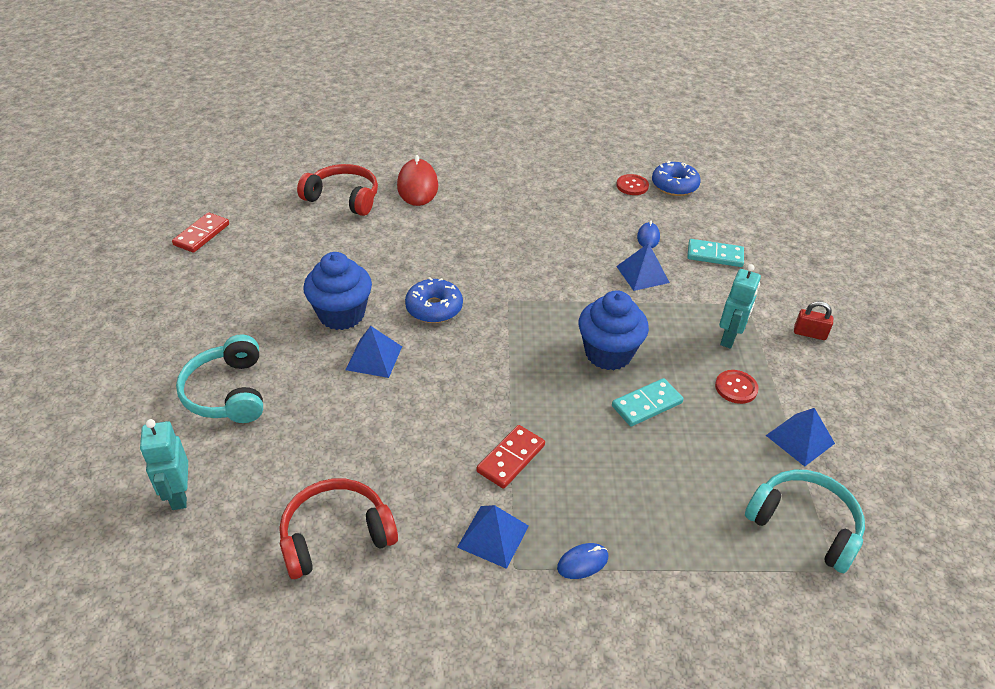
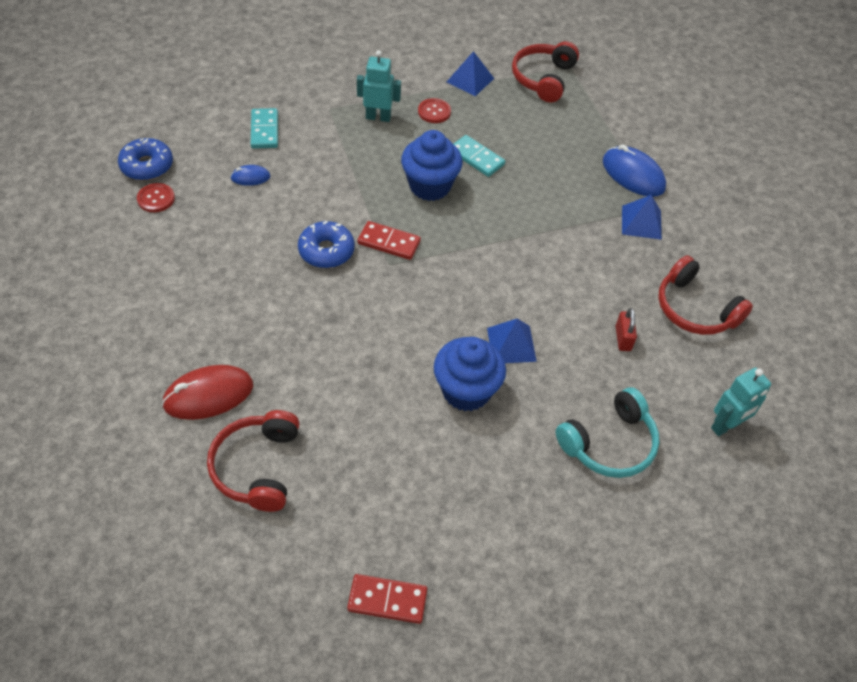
camera: 110 degrees left, 10 degrees up
blue donut [405,277,463,323] -> blue donut moved to [298,221,355,268]
red domino [476,425,545,489] -> red domino moved to [358,221,421,260]
blue mouse [557,543,608,579] -> blue mouse [603,145,666,197], size x1.93
blue pyramid [616,243,670,291] -> none
turquoise headphones [745,470,865,573] -> red headphones [512,41,579,103]
red padlock [794,301,833,340] -> red padlock moved to [615,308,637,351]

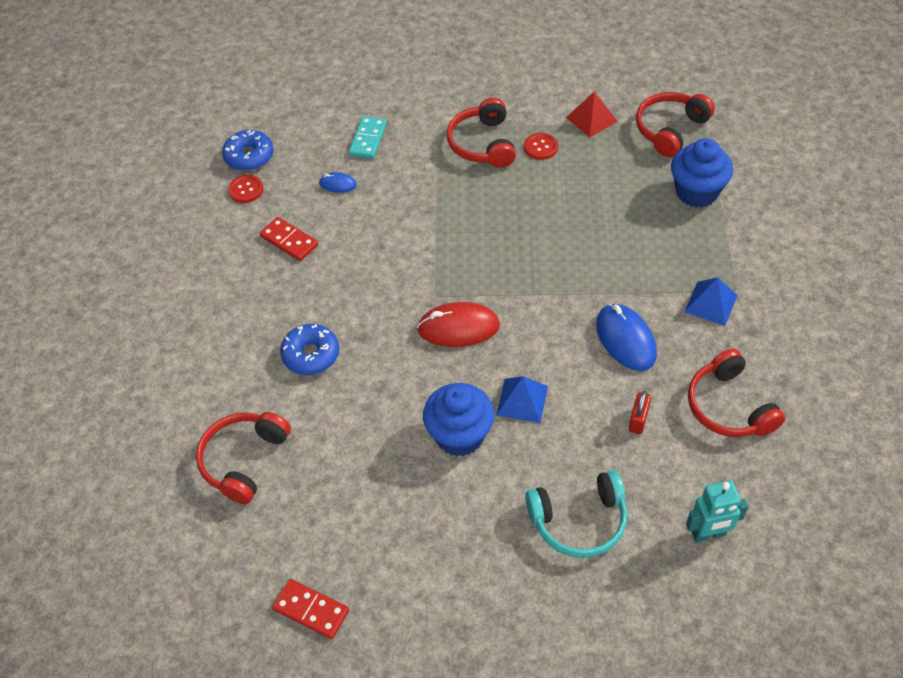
camera: 25 degrees right, 0 degrees up
red mouse [162,365,253,420] -> red mouse moved to [417,302,500,347]
blue donut [298,221,355,268] -> blue donut moved to [280,324,339,375]
turquoise robot [357,50,401,122] -> red headphones [447,98,516,168]
red domino [358,221,421,260] -> red domino moved to [259,217,318,261]
blue cupcake [401,130,462,201] -> blue cupcake moved to [671,138,733,208]
blue pyramid [447,51,494,96] -> red pyramid [566,92,618,137]
turquoise domino [454,135,505,177] -> none
blue mouse [603,145,666,197] -> blue mouse moved to [596,304,657,371]

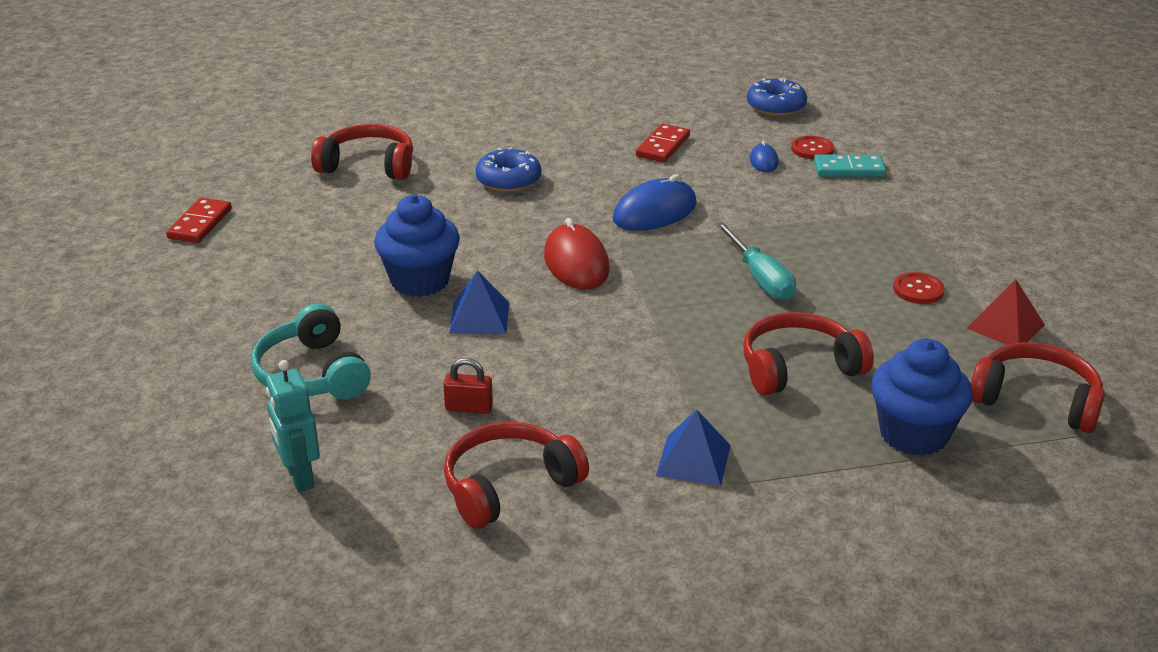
camera: 75 degrees right, 20 degrees down
red button [228,175,263,203] -> red button moved to [791,136,834,159]
red headphones [447,98,516,168] -> red headphones moved to [743,312,874,395]
blue mouse [596,304,657,371] -> blue mouse moved to [613,174,697,231]
none -> turquoise screwdriver [716,222,796,300]

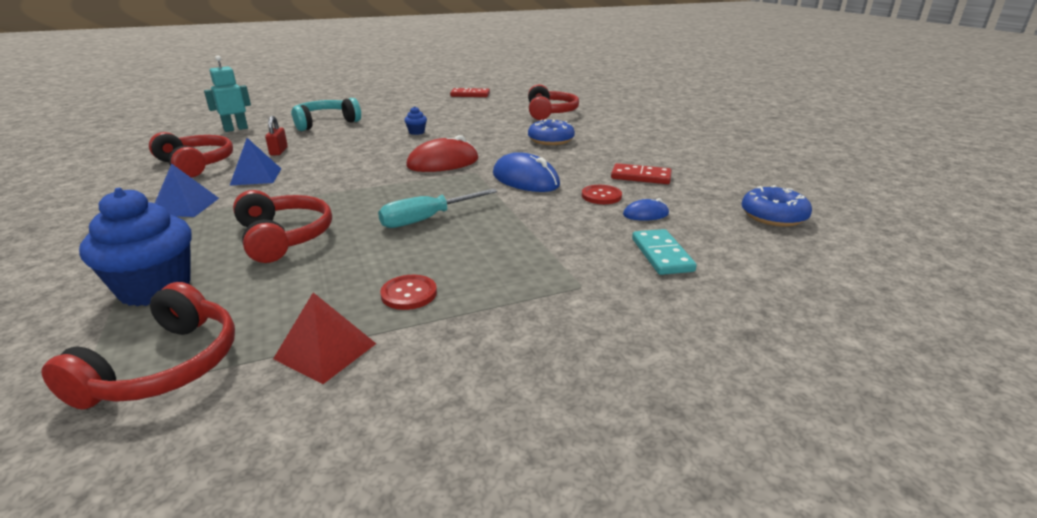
camera: 80 degrees right, 5 degrees down
blue cupcake [374,194,460,297] -> blue cupcake [404,106,427,135], size x0.44
blue pyramid [449,270,509,334] -> blue pyramid moved to [229,138,281,186]
red button [791,136,834,159] -> red button moved to [582,185,622,204]

